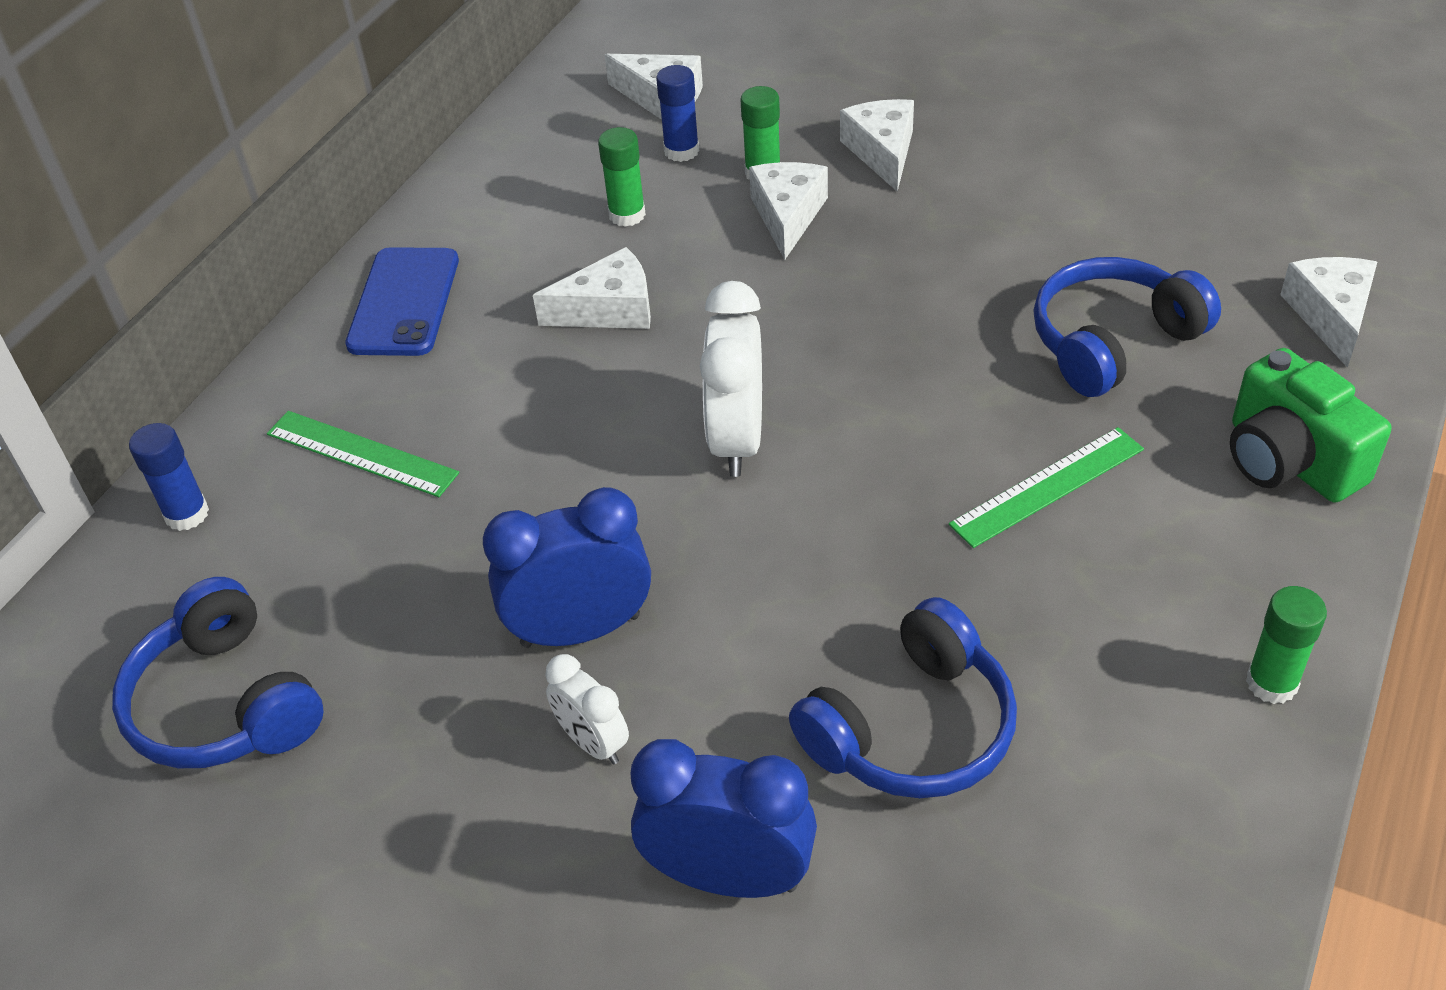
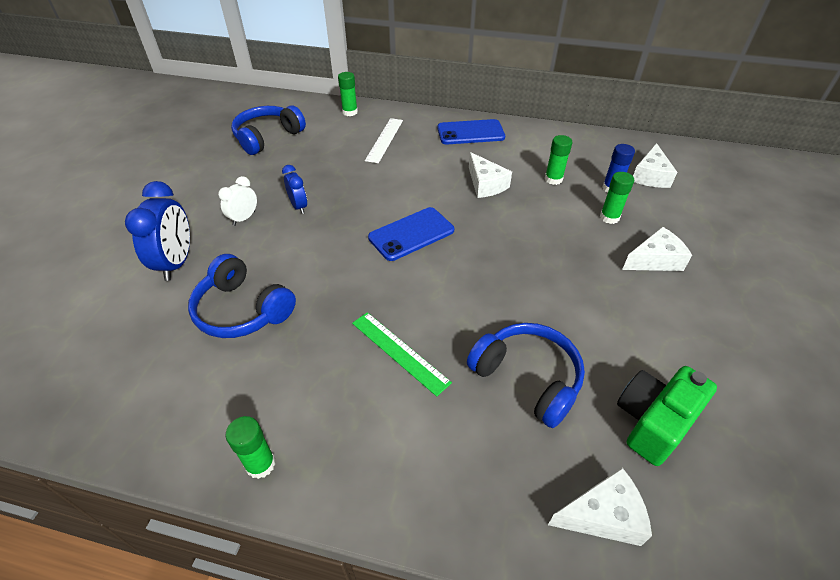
camera: 75 degrees right, 0 degrees up
blue glue stick [129,423,209,531] -> green glue stick [338,72,358,116]
green ruler [267,411,459,497] -> white ruler [365,118,403,163]
blue clock [483,487,651,648] -> blue clock [282,165,307,214], size x0.58
white clock [700,281,762,477] -> blue phone [368,207,454,261]
white cheese [749,162,828,260] -> none
green camera [1230,348,1391,503] -> green camera moved to [617,366,717,466]

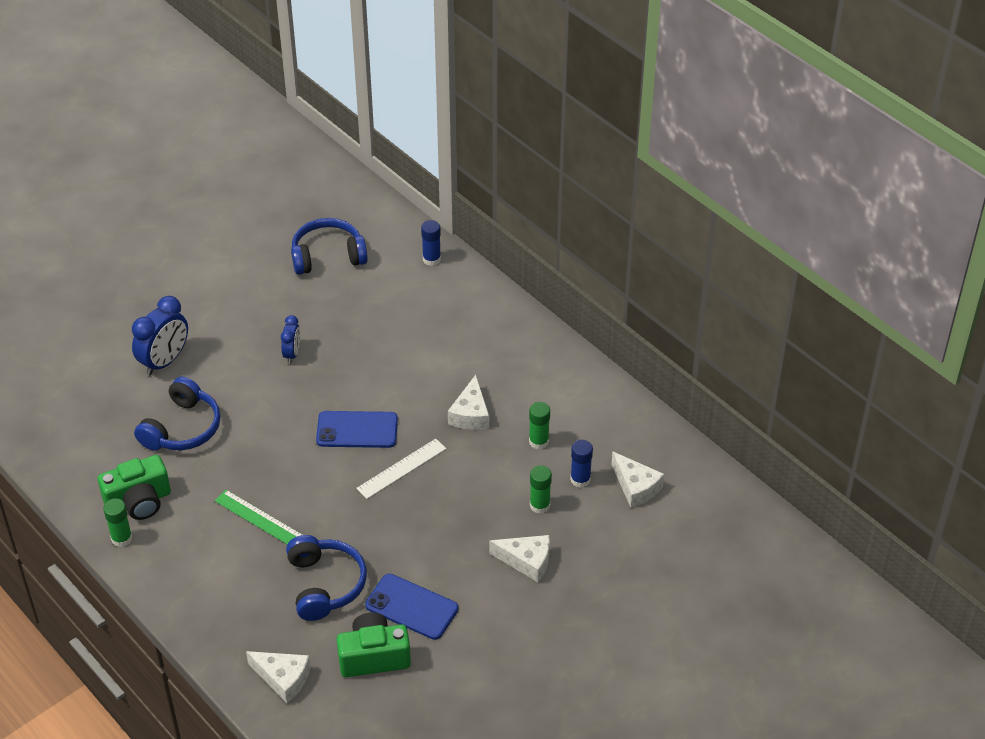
camera: 35 degrees right, 0 degrees up
blue headphones [188,254,296,338] -> blue headphones turned 135 degrees counterclockwise [134,377,221,451]
white clock [218,176,257,226] -> none
green glue stick [338,72,358,116] -> blue glue stick [421,220,441,266]
green ruler [352,312,452,397] -> green ruler turned 45 degrees counterclockwise [215,490,302,544]
white ruler [365,118,403,163] -> white ruler moved to [356,439,446,499]
blue phone [437,119,505,144] -> blue phone moved to [365,574,458,640]
white cheese [633,143,677,188] -> white cheese turned 90 degrees counterclockwise [611,451,664,508]
none -> green camera [98,455,171,520]

